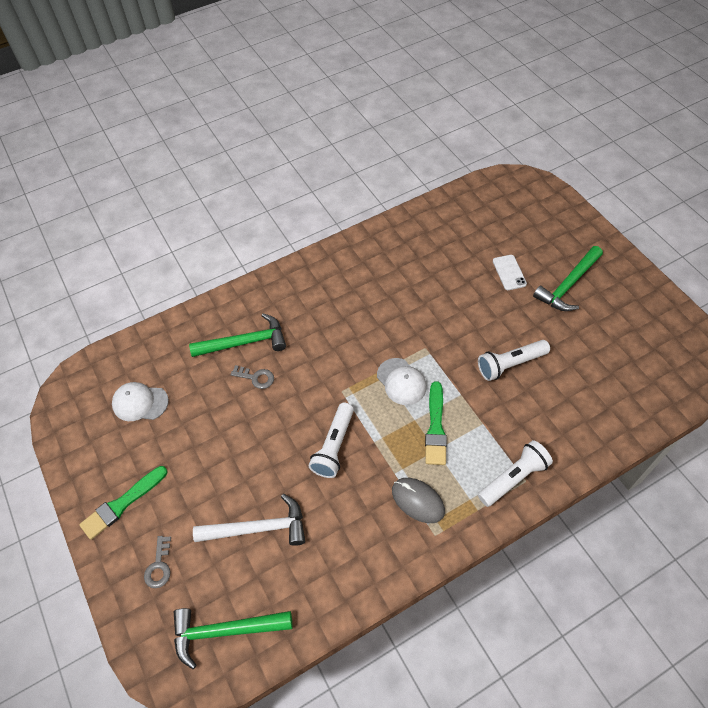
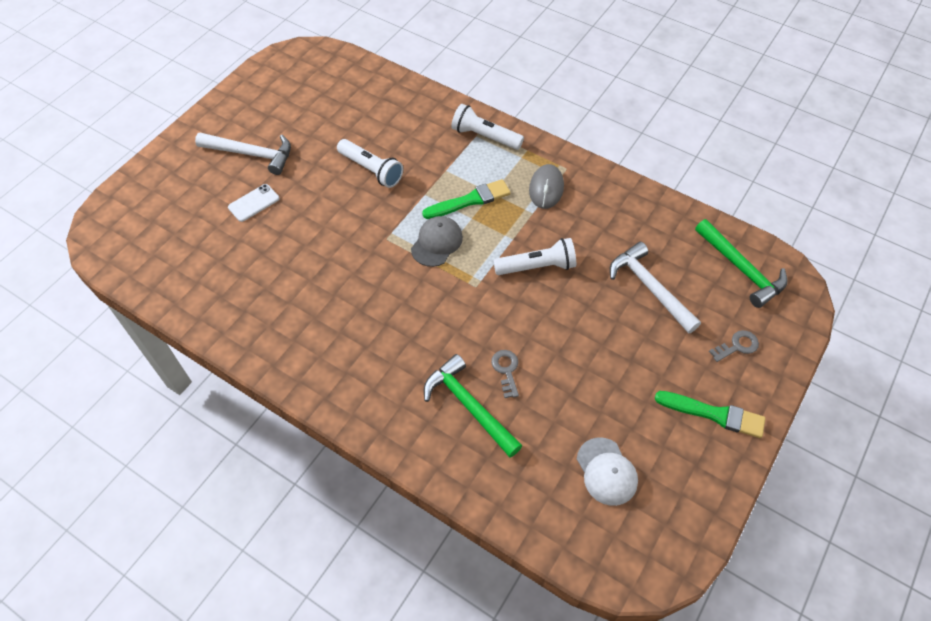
camera: 120 degrees left, 0 degrees up
white cap [377,358,427,405] -> grey cap [411,216,463,267]
green hammer [533,246,603,311] -> white hammer [195,133,291,175]

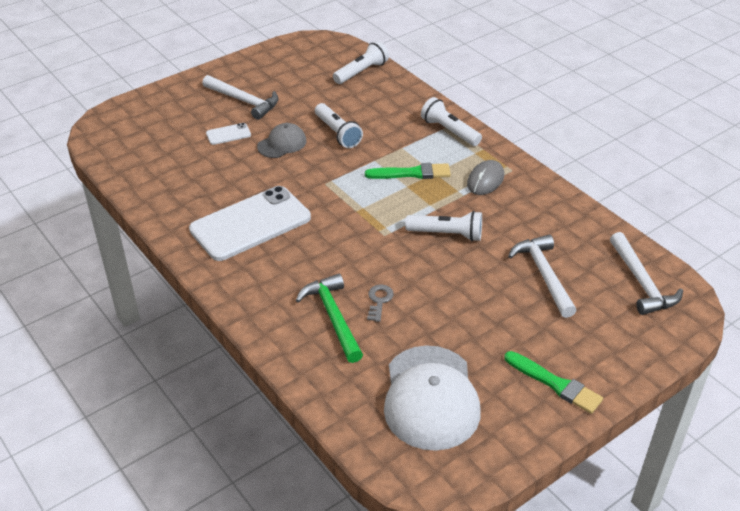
camera: 20 degrees right, 15 degrees down
grey cap [411,216,463,267] -> grey cap moved to [257,123,306,158]
white cap [577,438,638,506] -> white cap [384,345,481,451], size x1.87
green hammer [695,219,787,308] -> white hammer [610,232,683,315]
grey key [709,330,759,362] -> none
none -> white phone [189,186,311,261]
none -> white flashlight [333,41,389,84]

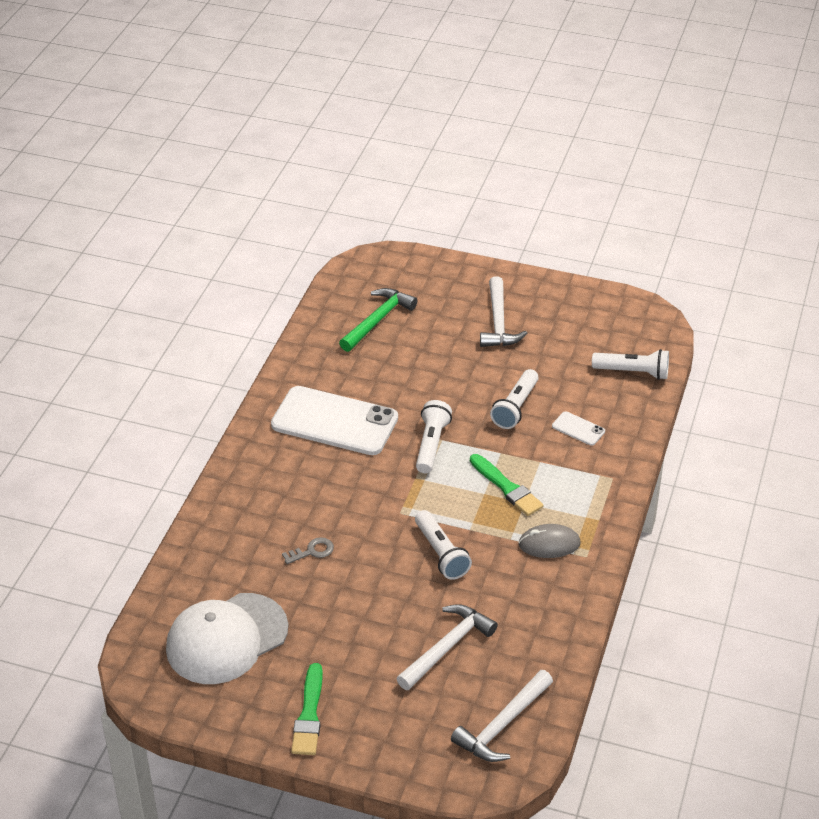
camera: 55 degrees right, 0 degrees up
white phone [206,123,251,145] -> white phone moved to [552,411,605,446]
grey cap [257,123,306,158] -> none
green hammer [296,274,363,363] -> green hammer moved to [339,288,418,352]
white flashlight [421,97,482,146] -> white flashlight moved to [416,400,452,473]

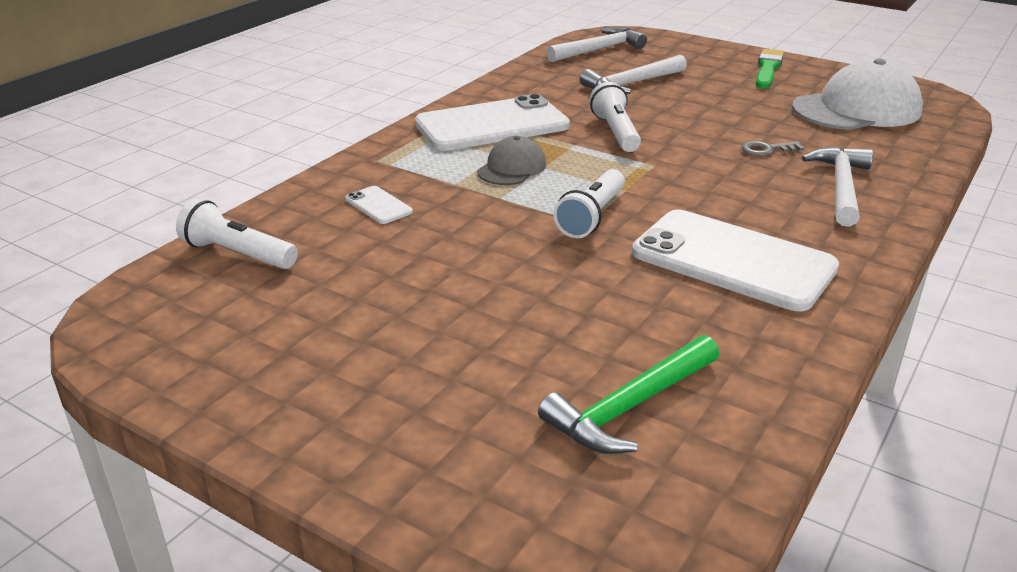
camera: 165 degrees left, 10 degrees down
green brush [470,454,543,516] -> grey cap [477,136,546,185]
white hammer [480,276,528,347] -> white hammer moved to [802,147,873,227]
white flashlight [490,369,539,429] -> none
grey mouse [518,524,581,558] -> white phone [415,94,570,151]

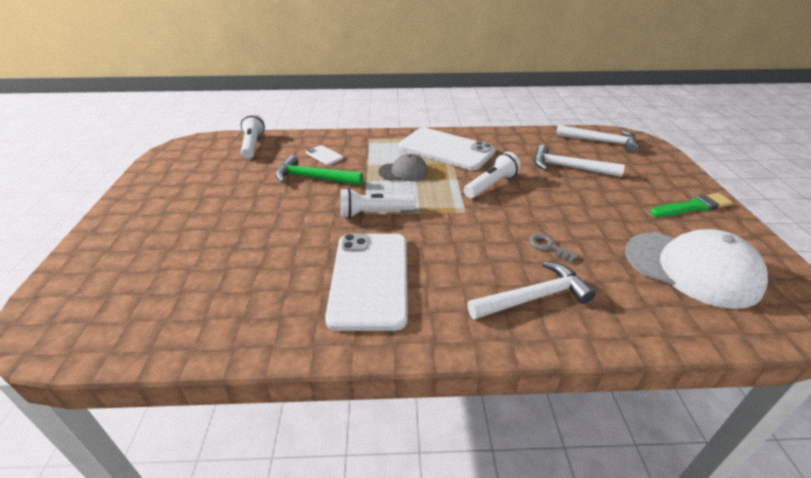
camera: 55 degrees right, 5 degrees up
white phone [345,186,413,224] -> white phone turned 60 degrees counterclockwise [306,145,344,165]
green hammer [538,335,719,454] -> green hammer moved to [276,155,364,185]

